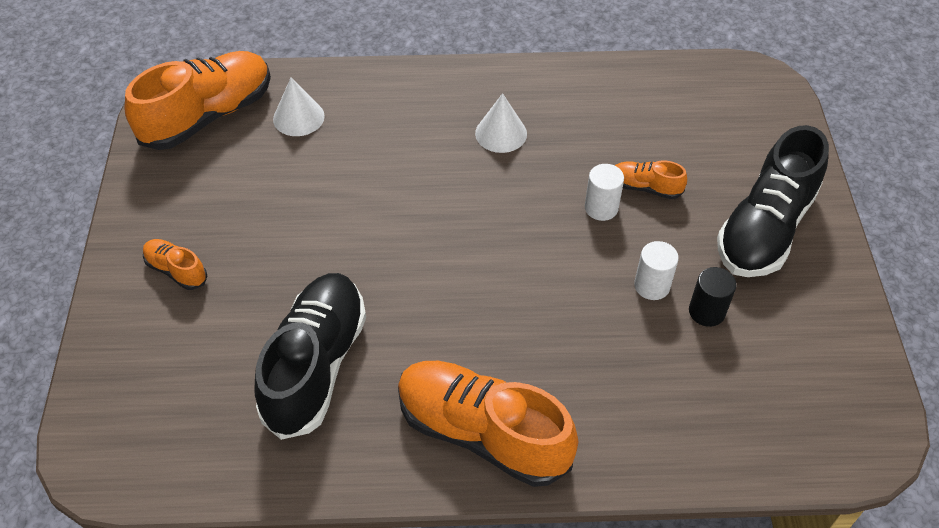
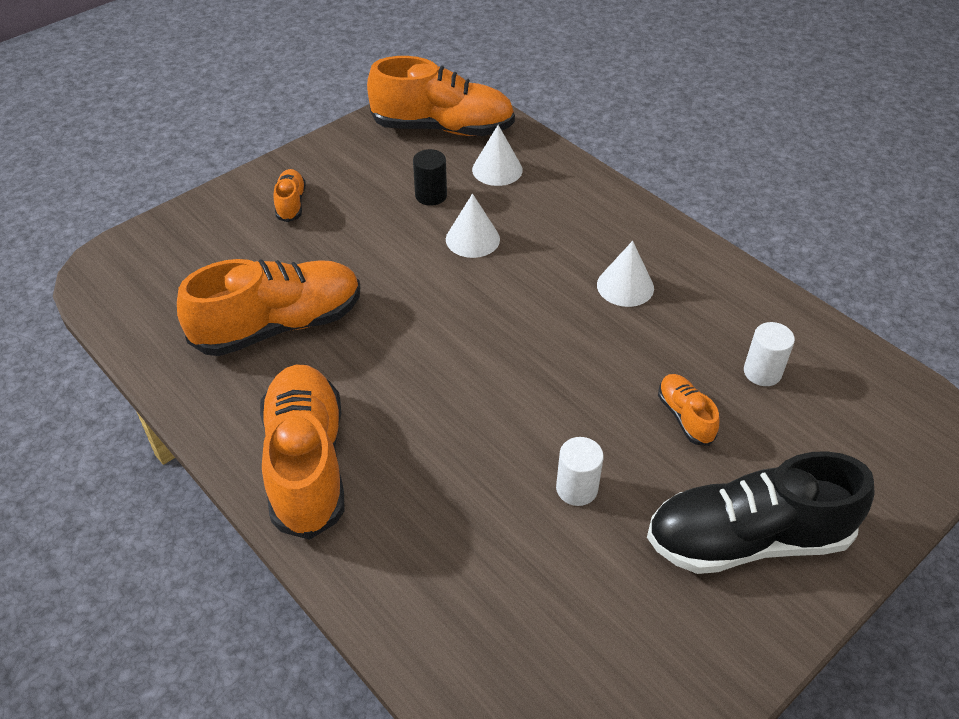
camera: 50 degrees right, 5 degrees down
black shoe [254,273,366,440] -> orange shoe [177,259,361,356]
white cylinder [585,164,624,221] -> white cylinder moved to [744,322,795,386]
black cylinder [689,267,736,327] -> black cylinder moved to [413,149,447,206]
none -> white cone [446,194,500,258]

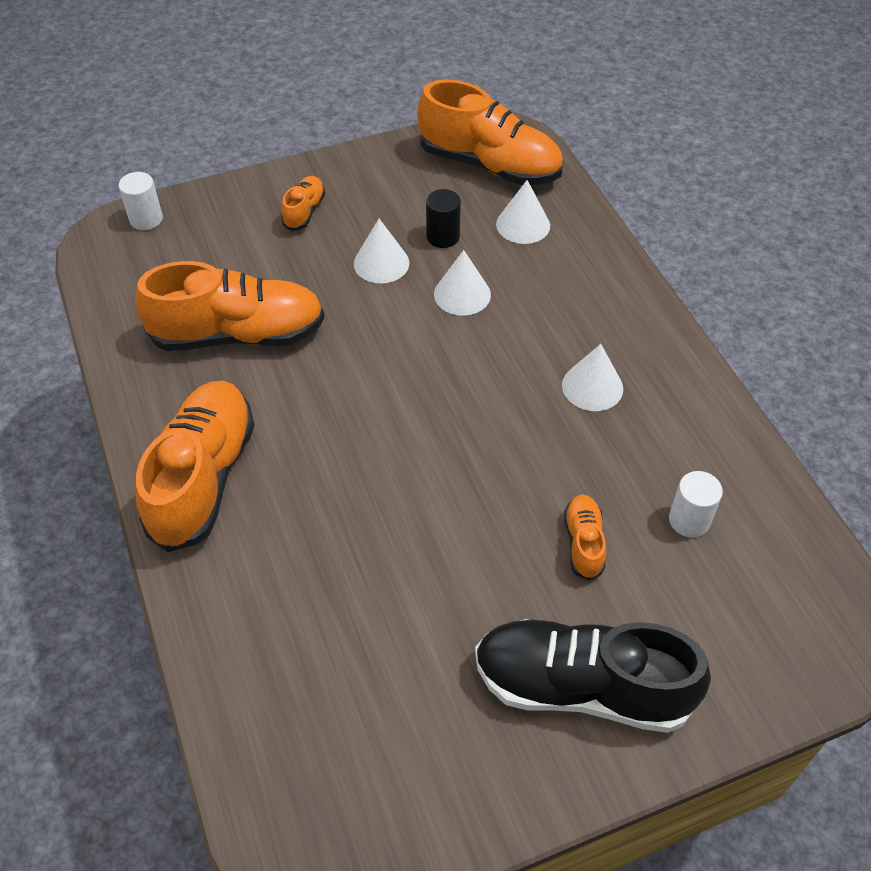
camera: 20 degrees right, 5 degrees up
white cylinder [556,437,604,506] -> white cylinder moved to [119,172,163,230]
none -> white cone [354,219,409,283]

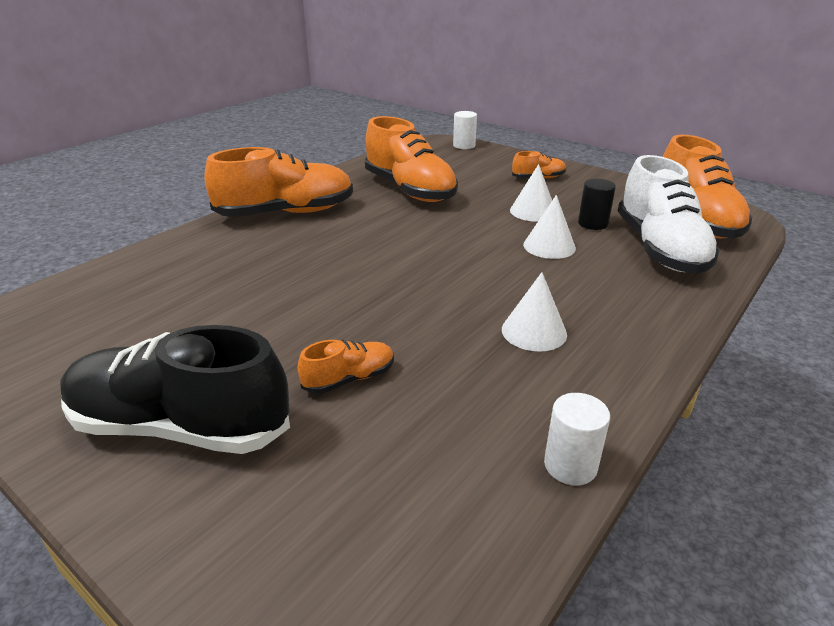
camera: 60 degrees right, 20 degrees down
black shoe [475,619,711,733] -> black shoe turned 60 degrees counterclockwise [60,325,290,454]
white cone [496,180,550,244] -> white shoe [618,155,720,274]
white cylinder [669,471,723,538] -> white cylinder moved to [544,393,610,485]

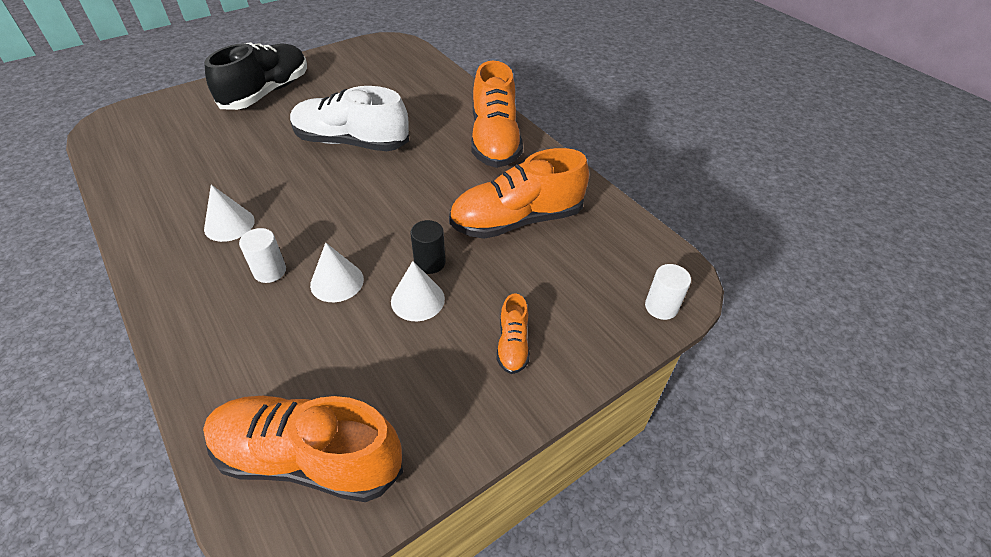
camera: 105 degrees right, 15 degrees up
orange shoe [298,340,394,394] -> none
white cylinder [544,393,610,485] -> white cylinder moved to [239,228,286,283]
black cylinder [578,179,616,230] -> black cylinder moved to [410,220,445,274]
white shoe [618,155,720,274] -> white shoe moved to [290,86,409,151]

